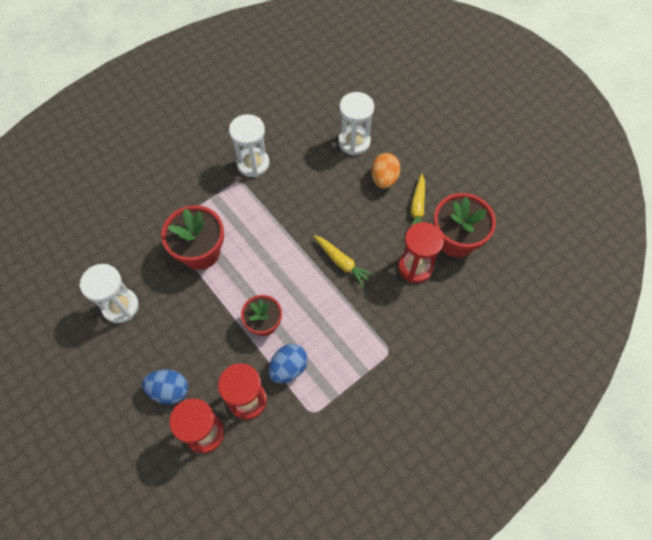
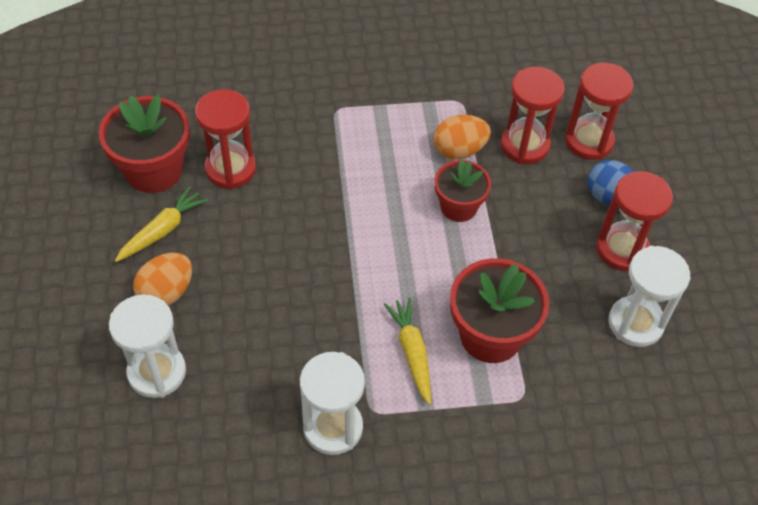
camera: 150 degrees left, 10 degrees down
blue egg [269,344,308,383] -> orange egg [433,115,491,159]
yellow carrot [314,235,375,288] -> yellow carrot moved to [384,298,431,405]
none -> red hourglass [596,171,673,271]

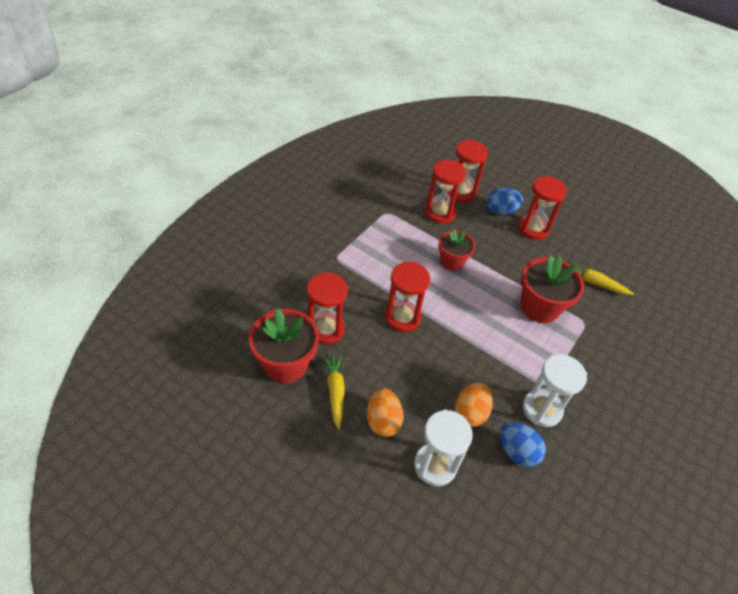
camera: 50 degrees left, 5 degrees down
yellow carrot [384,298,431,405] -> yellow carrot moved to [566,261,634,295]
orange egg [433,115,491,159] -> orange egg moved to [455,382,493,427]
white hourglass [608,246,691,347] -> none
none -> red hourglass [385,262,430,332]
none -> blue egg [500,422,546,467]

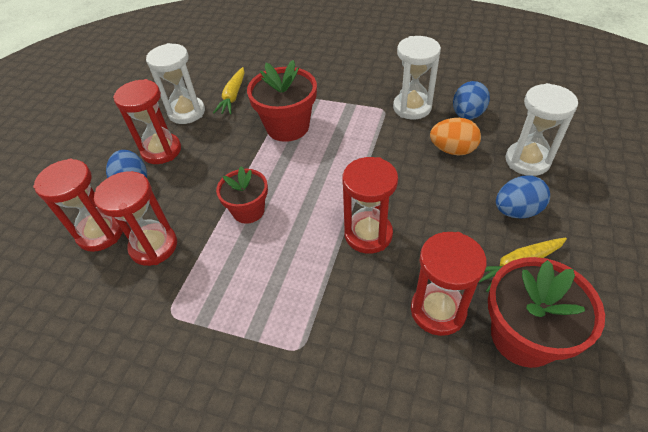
camera: 100 degrees left, 0 degrees up
orange egg [367,388,404,437] -> blue egg [496,176,550,219]
none -> white hourglass [146,43,205,124]

